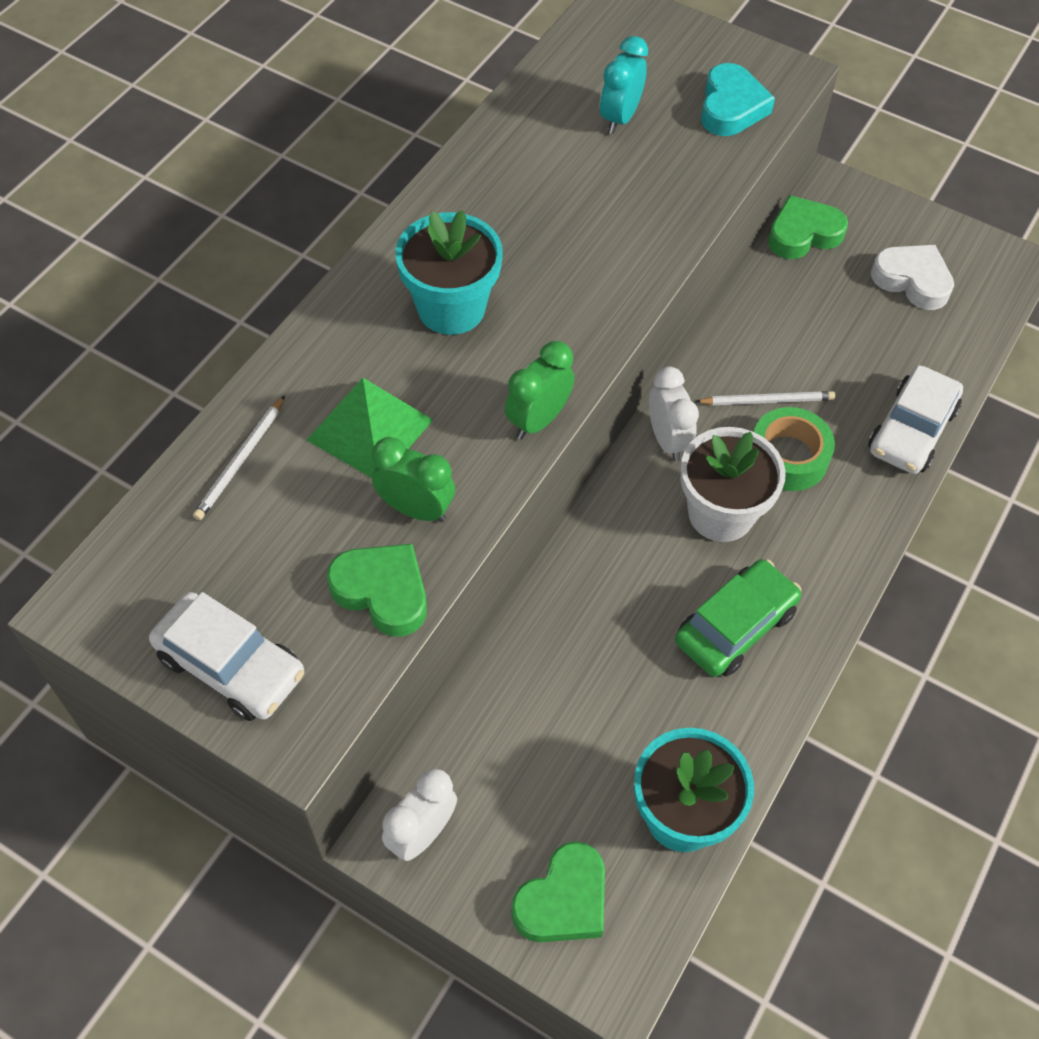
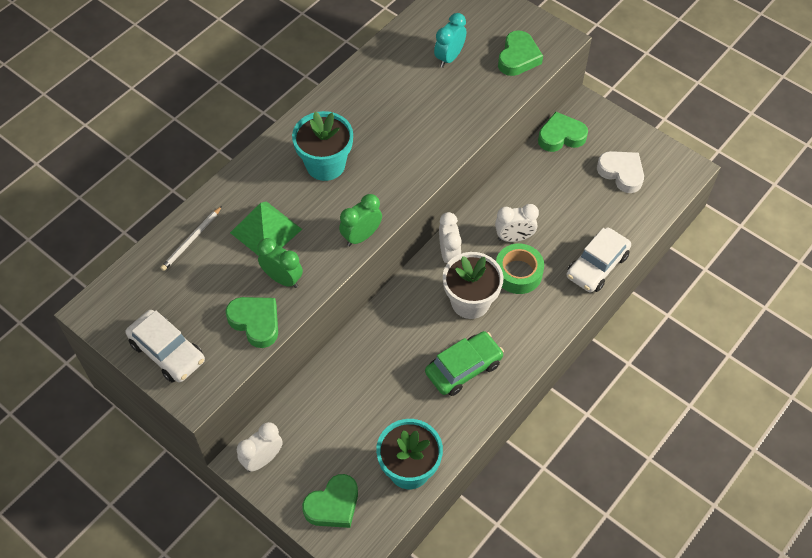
camera: 10 degrees right, 0 degrees up
white pencil [695,391,835,405] -> white clock [495,204,539,242]
turquoise heart [701,63,775,136] -> green heart [498,30,543,76]

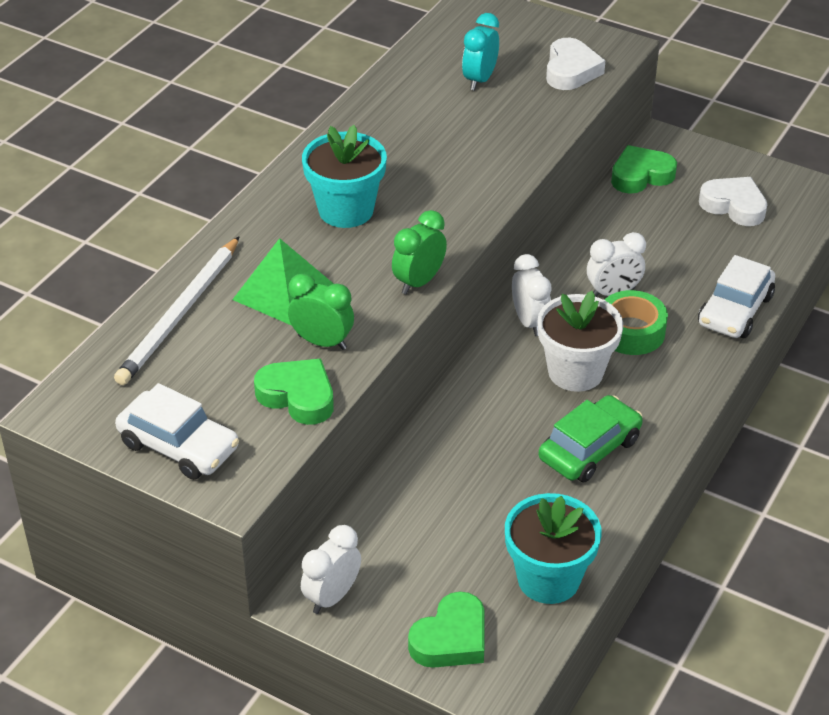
camera: 10 degrees left, 15 degrees down
white pencil [160,206,222,271] -> white pencil [114,236,240,385], size x1.78
green heart [498,30,543,76] -> white heart [546,38,605,90]

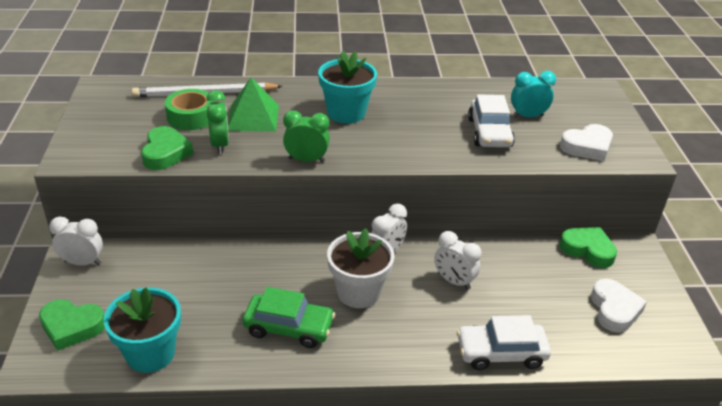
camera: 55 degrees right, 5 degrees down
white car [115,383,239,480] -> white car moved to [468,94,515,148]
green tape [605,290,668,355] -> green tape moved to [165,89,214,130]

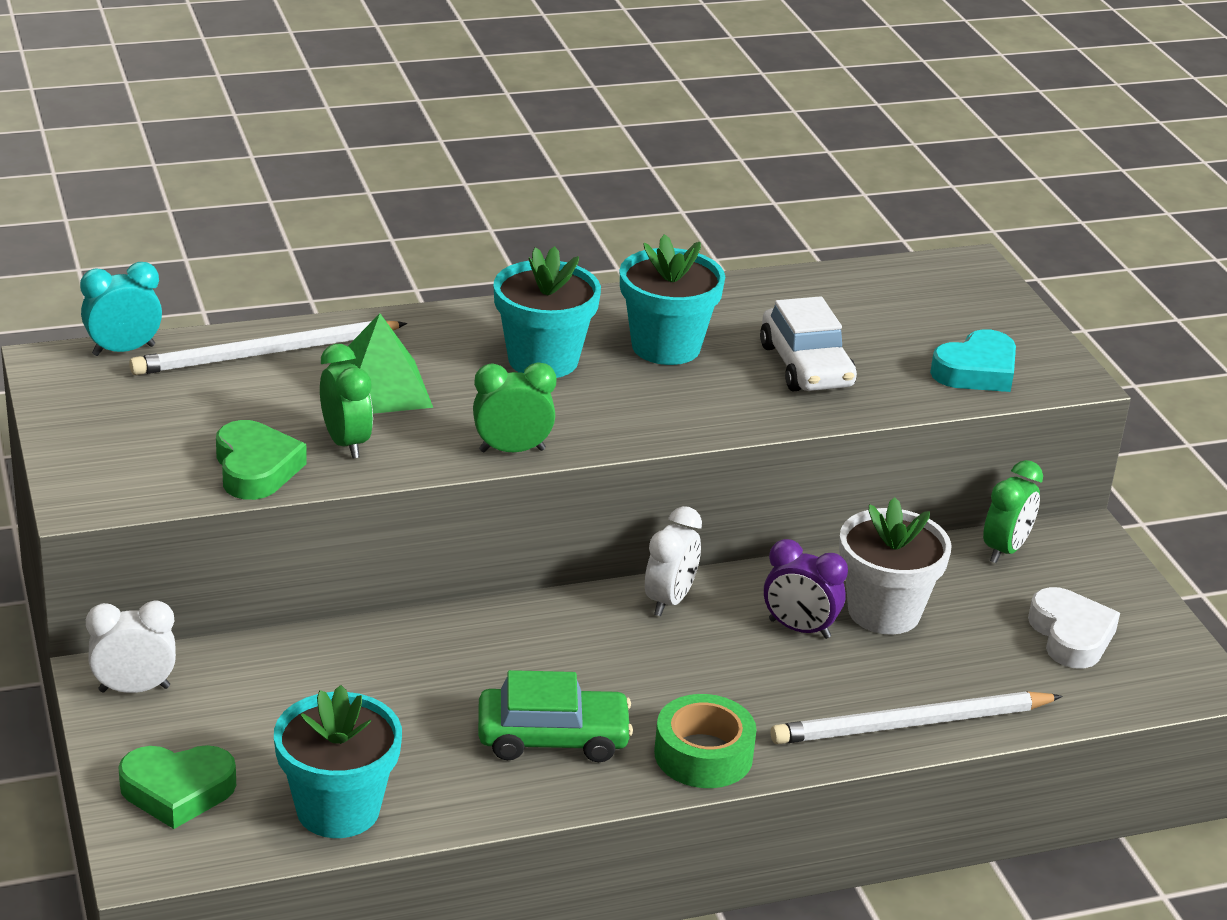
camera: 15 degrees left, 5 degrees down
green tape [165,89,214,130] -> green tape moved to [654,694,757,788]
white flower pot [327,228,395,308] -> white flower pot moved to [839,497,952,634]
white clock [434,231,482,290] -> purple clock [764,539,848,639]
white car [457,315,551,370] -> white pencil [771,692,1063,744]
turquoise clock [511,71,556,118] -> turquoise clock moved to [80,262,162,356]
white heart [560,124,613,161] -> turquoise heart [930,329,1016,392]
green heart [560,227,617,268] -> green clock [983,460,1043,563]
none -> turquoise flower pot [620,234,725,365]

